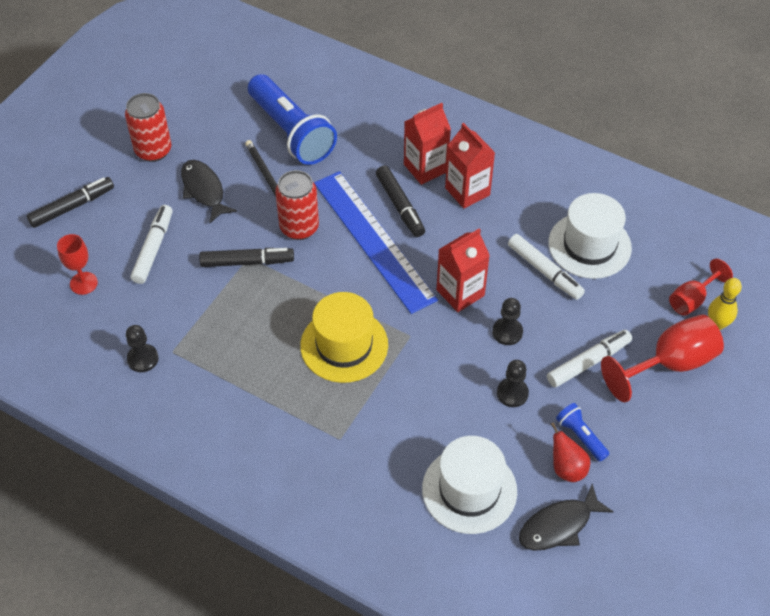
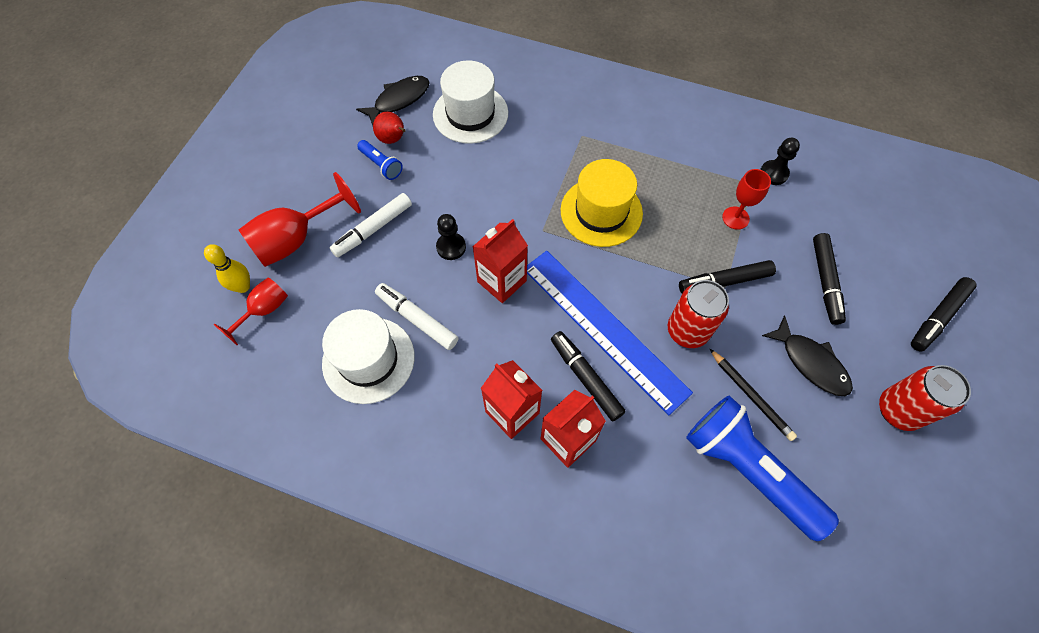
camera: 170 degrees right, 10 degrees up
red goblet [57,234,98,295] -> red goblet moved to [722,169,771,230]
white marker [130,205,173,284] -> black marker [813,233,846,325]
black pawn [497,360,529,407] -> none

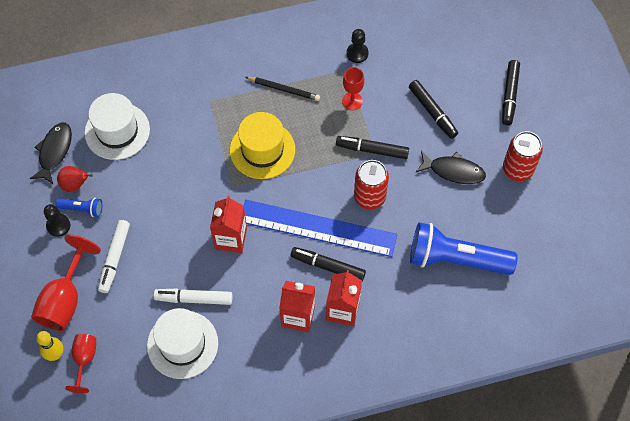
camera: 35 degrees left, 0 degrees up
black pawn [436,214,466,260] -> black pawn moved to [44,204,70,237]
black marker [679,260,776,294] -> black marker turned 60 degrees clockwise [336,136,409,159]
black pencil [710,349,797,441] -> black pencil moved to [245,77,320,101]

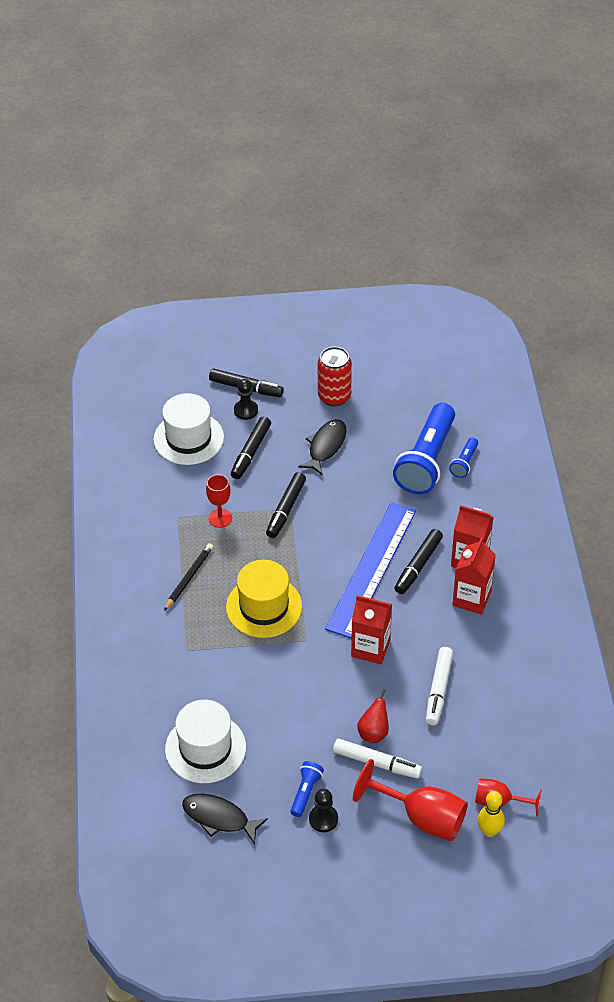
camera: 80 degrees left, 15 degrees down
red pear [57,166,93,192] -> red pear moved to [357,689,389,743]
white hat [147,308,218,379] -> white hat moved to [154,393,224,465]
black pawn [347,29,368,63] -> black pawn moved to [234,379,258,420]
red can [354,160,389,210] -> none
black marker [409,80,458,139] -> black marker turned 135 degrees clockwise [231,417,271,479]
none -> blue flashlight [449,437,478,478]

